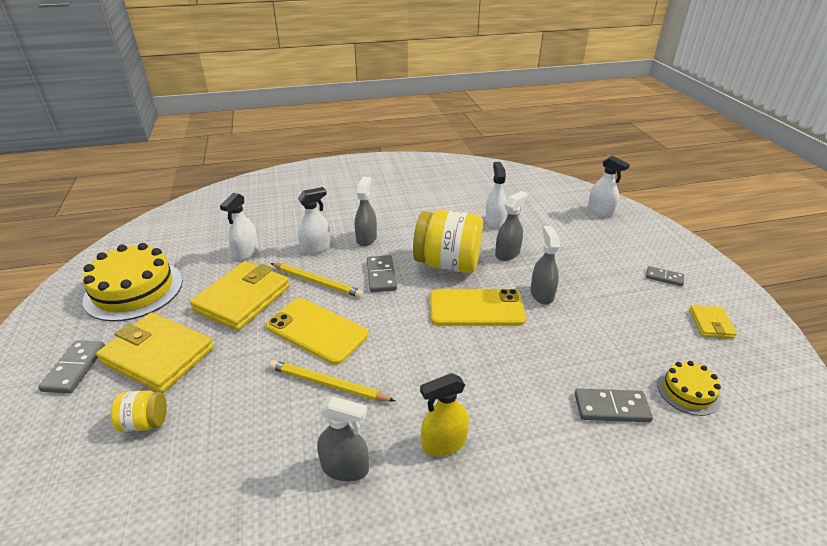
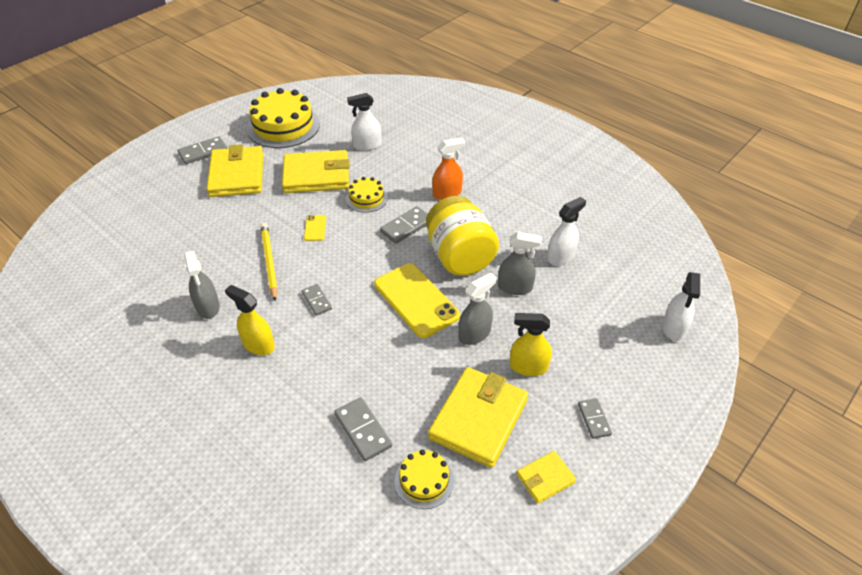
camera: 55 degrees right, 10 degrees up
yellow jar [111,391,167,432] -> none
yellow phone [266,298,368,365] -> yellow phone [304,215,326,241], size x0.44
yellow pencil [271,263,364,298] -> yellow cake [346,177,388,213]
white spray bottle [298,187,331,254] -> none
grey spray bottle [355,177,377,246] -> orange spray bottle [432,137,465,200]
none -> grey domino [302,284,332,316]
none -> yellow wallet [428,367,528,468]
none -> yellow spray bottle [510,313,552,376]

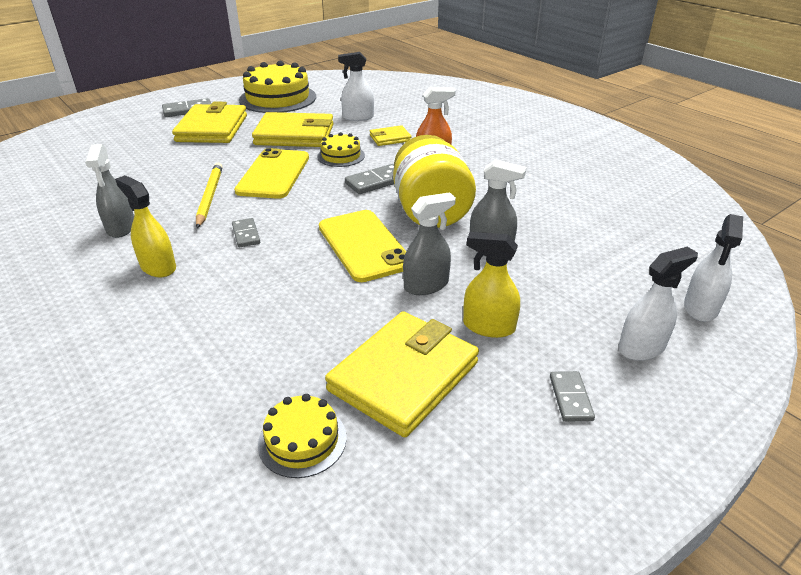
camera: 10 degrees right, 10 degrees down
yellow phone [304,215,326,241] -> yellow phone [234,148,309,199], size x2.27
grey domino [334,397,392,461] -> none
yellow wallet [517,451,576,504] -> yellow wallet moved to [370,125,412,146]
white spray bottle [547,197,586,265] -> white spray bottle moved to [618,247,698,361]

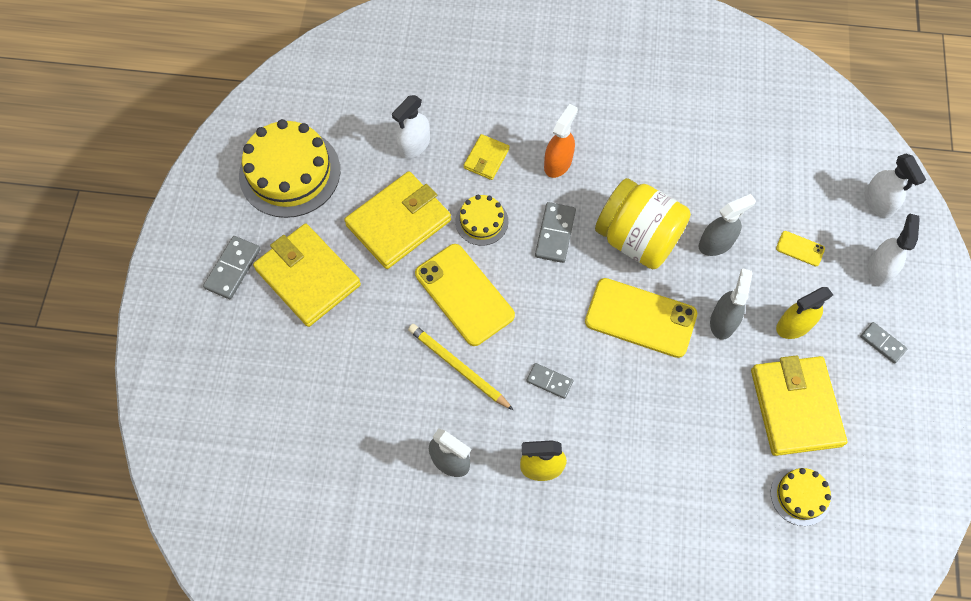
camera: 45 degrees left, 30 degrees up
none -> yellow phone [776,231,825,266]

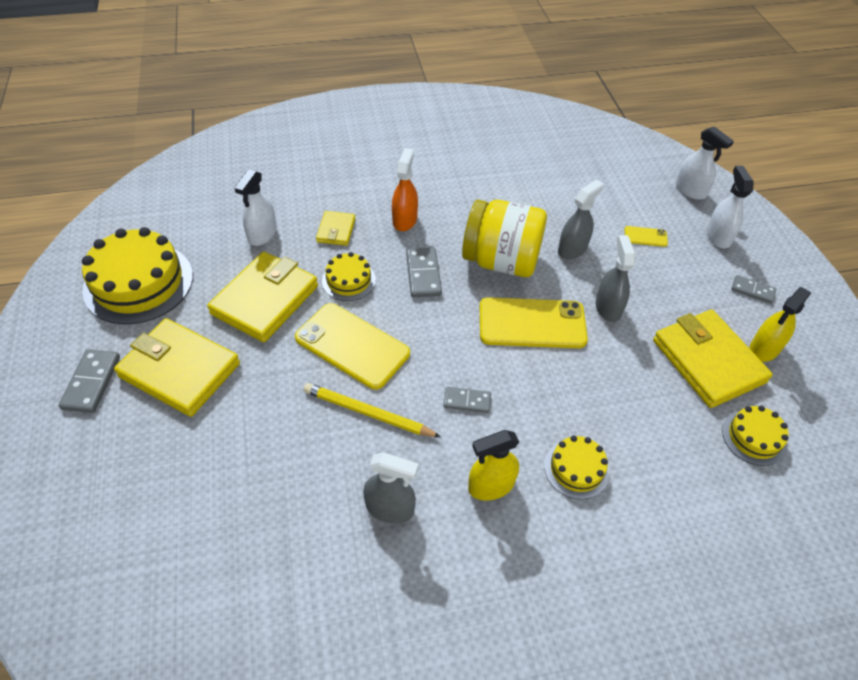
camera: 20 degrees left, 15 degrees down
yellow spray bottle [776,287,833,339] -> yellow spray bottle moved to [749,287,811,362]
none -> yellow cake [544,435,610,499]

